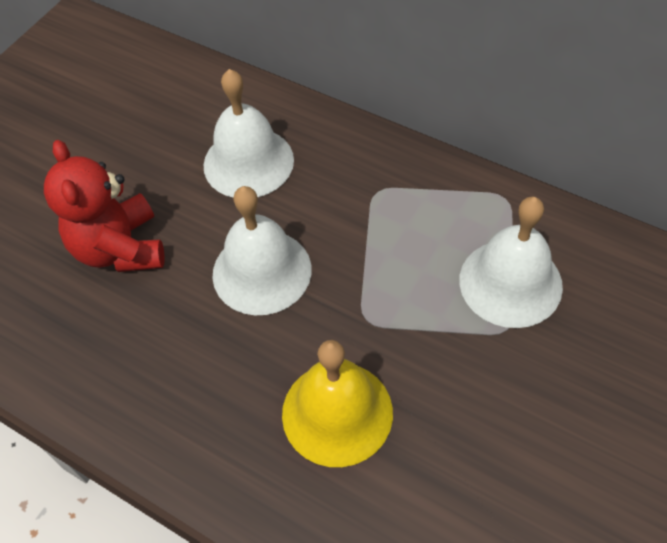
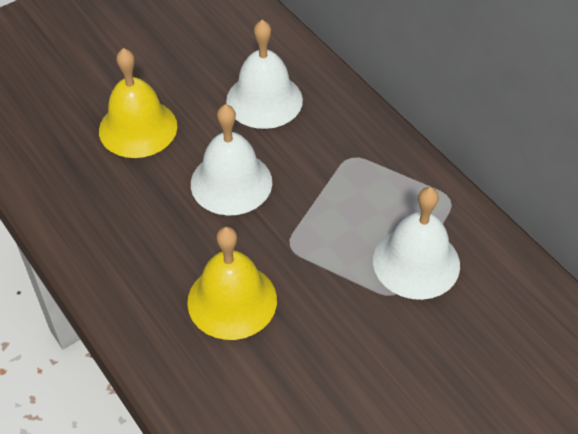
camera: 20 degrees right, 5 degrees down
red teddy bear [44,140,165,272] -> yellow bell [99,48,177,158]

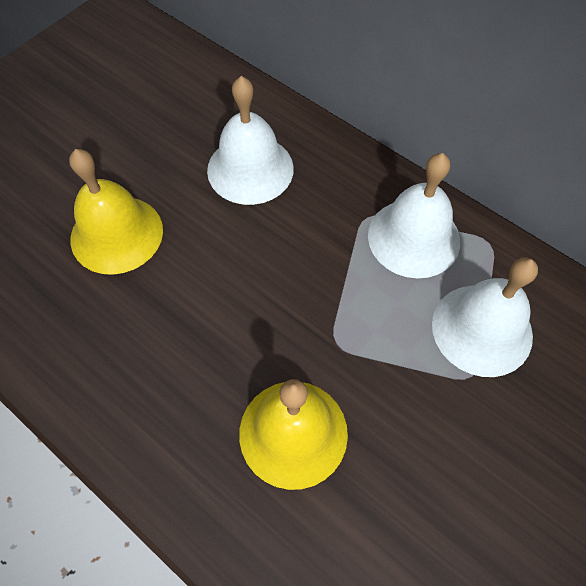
camera: 15 degrees left, 10 degrees up
white bell [191,104,272,215] -> white bell moved to [368,153,460,278]

